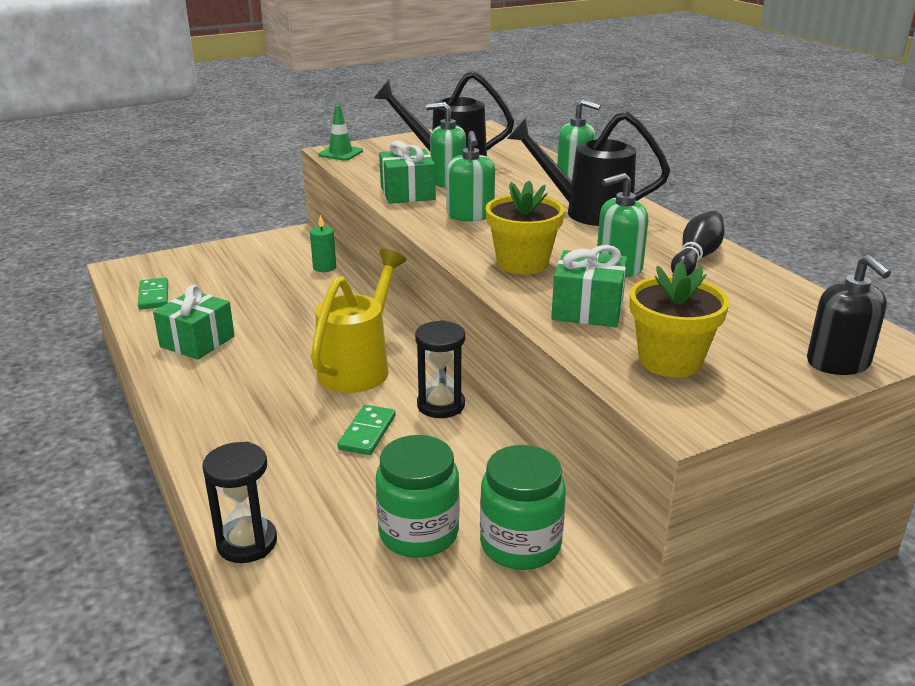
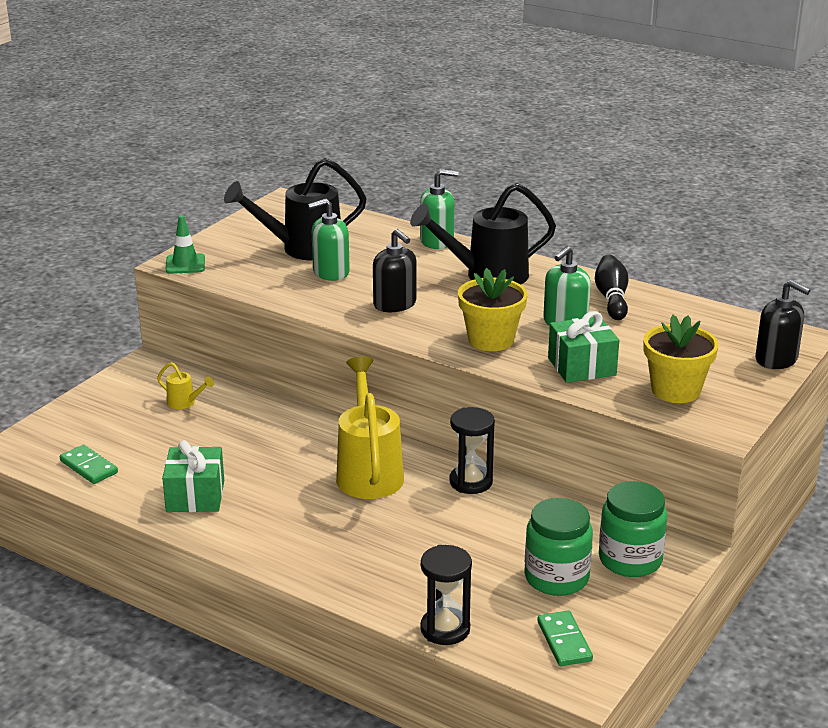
camera: 30 degrees left, 0 degrees up
green candle [310,215,336,272] -> none
green domino [338,405,396,455] -> green domino moved to [537,611,593,666]
green gift [379,141,436,204] -> none
green soap dispenser [446,131,495,222] -> black soap dispenser [373,229,416,312]
none -> yellow watering can [157,362,214,409]

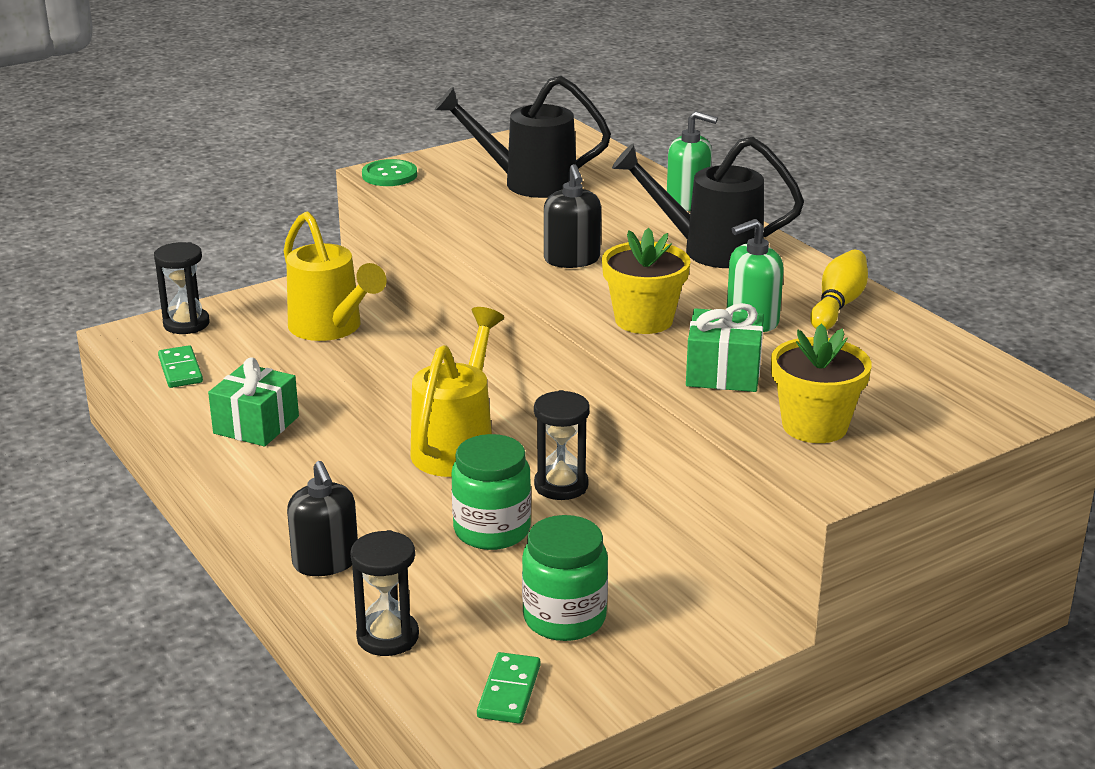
camera: 25 degrees right, 0 degrees up
yellow watering can [157,362,214,409] -> yellow watering can [284,211,387,341], size x2.27
green traffic cone [165,215,205,274] -> green button [362,159,417,186]
green soap dispenser [308,199,350,281] -> none
black bowling pin [595,255,628,320] -> yellow bowling pin [810,250,868,330]
green jar [599,481,668,577] -> green jar moved to [452,434,531,550]
black soap dispenser [755,280,811,369] -> black soap dispenser moved to [287,461,358,576]
none -> black hourglass [154,242,210,334]

